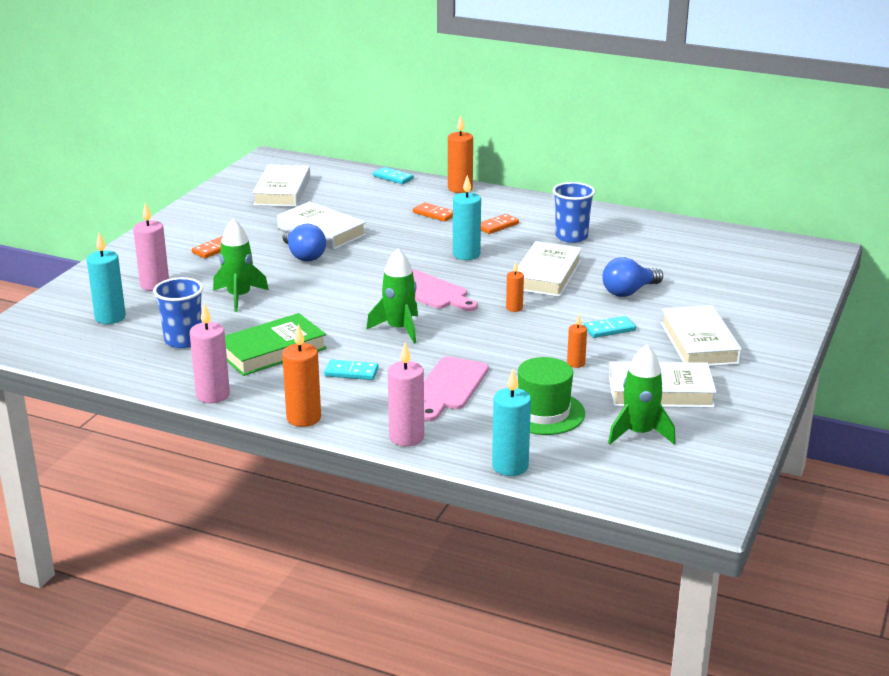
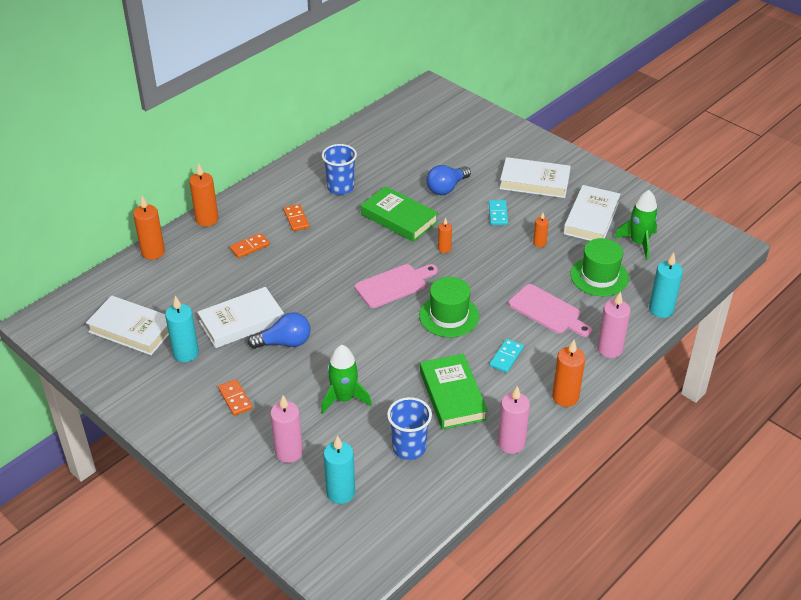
camera: 70 degrees left, 15 degrees up
green rocket [366,248,418,343] -> green hat [419,277,479,337]
turquoise domino [373,167,414,184] -> orange candle [133,196,165,260]
turquoise candle [453,175,481,260] -> turquoise candle moved to [165,296,199,362]
white book [517,241,582,297] -> green book [361,186,438,242]
blue light bulb [602,257,663,297] -> blue light bulb turned 60 degrees clockwise [426,165,471,195]

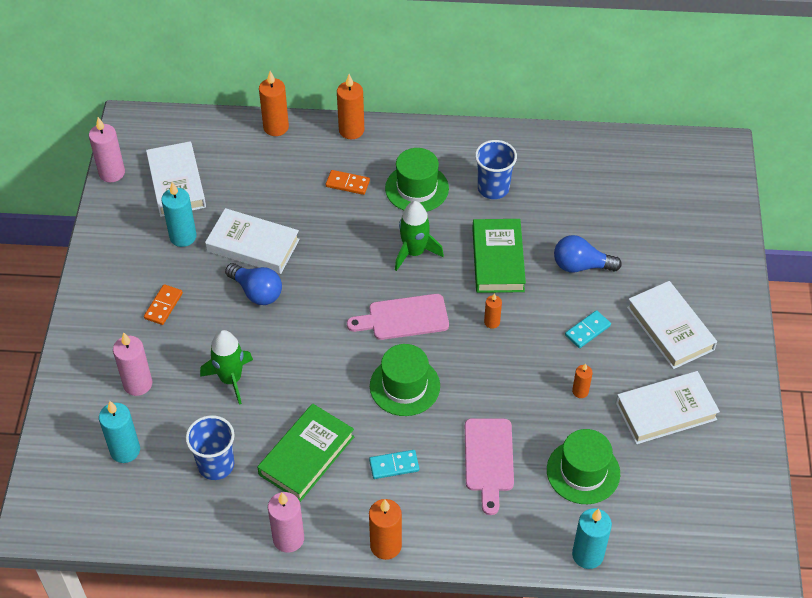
camera: 50 degrees right, 10 degrees up
orange domino [283,204,310,231] -> green hat [385,148,449,212]
pink cutting board [355,264,438,308] -> pink cutting board turned 150 degrees clockwise [347,294,449,340]
pink candle [597,291,631,358] -> pink candle moved to [89,117,125,183]
green rocket [614,190,658,260] -> green rocket moved to [395,201,444,271]

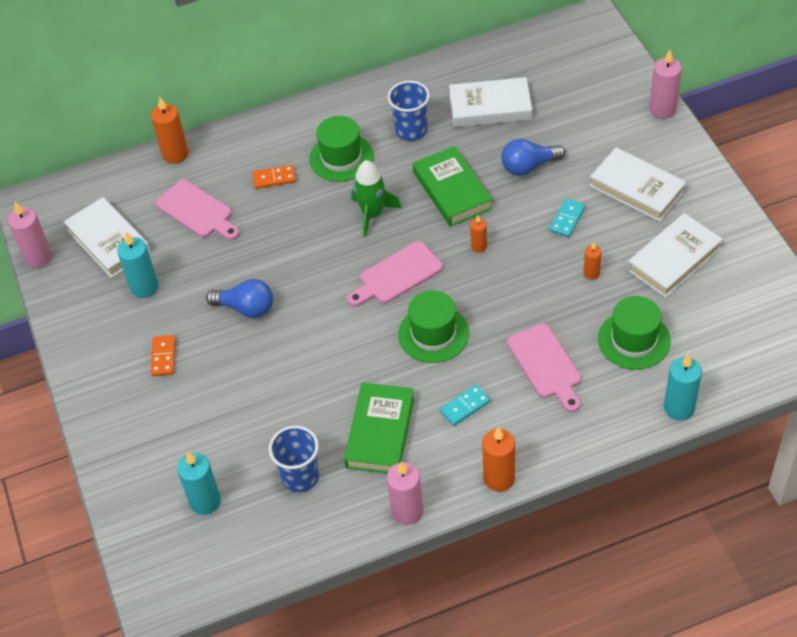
camera: 20 degrees left, 0 degrees up
pink candle [113,332,152,396] -> pink candle moved to [649,50,682,119]
green rocket [200,330,253,405] -> none
white book [205,208,300,274] -> white book moved to [449,77,532,127]
orange candle [337,74,364,139] -> none
none -> pink cutting board [156,180,240,240]

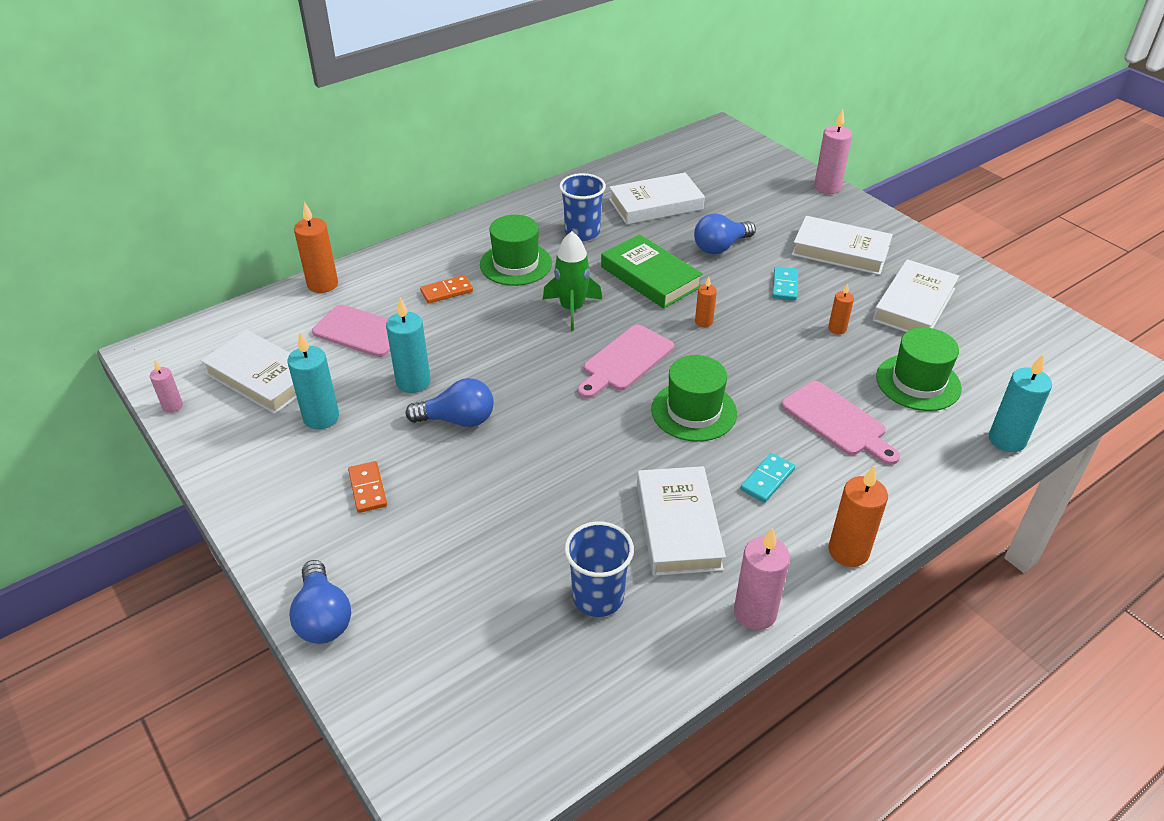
camera: 20 degrees left, 10 degrees down
pink candle [8,202,52,268] -> pink candle [150,361,183,413], size x0.56
turquoise candle [177,452,221,515] -> turquoise candle moved to [386,297,431,393]
green book [344,383,414,473] -> white book [637,466,726,576]
none -> blue light bulb [289,560,351,644]

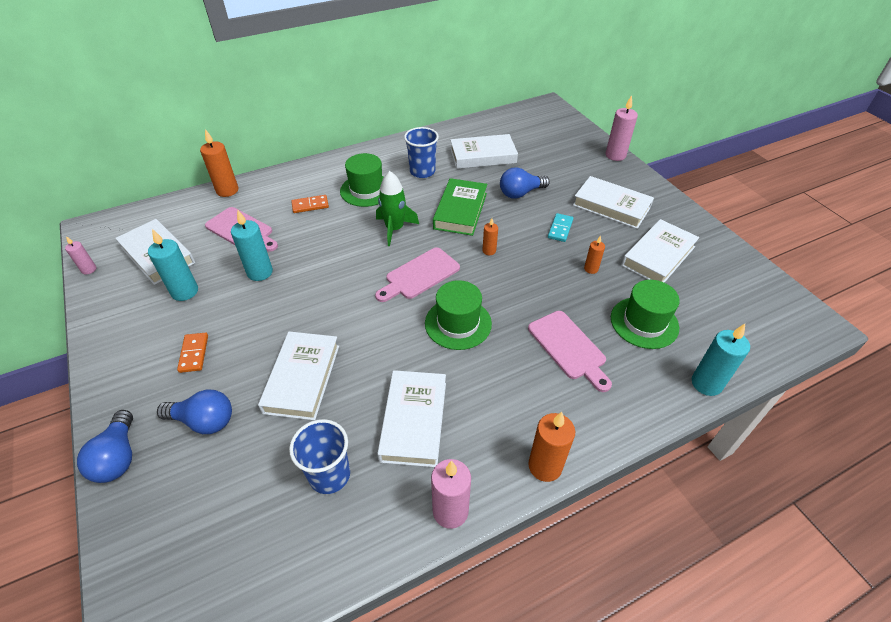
camera: 10 degrees right, 5 degrees up
blue light bulb [406,378,494,427] -> blue light bulb moved to [157,389,232,434]
green book [601,234,703,308] -> green book turned 45 degrees clockwise [433,178,487,236]
turquoise domino [740,453,795,503] -> none
none -> white book [258,331,339,420]

